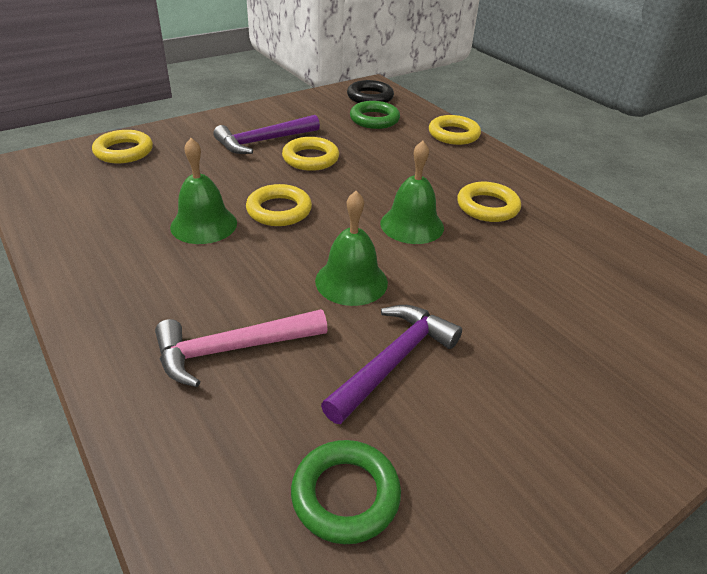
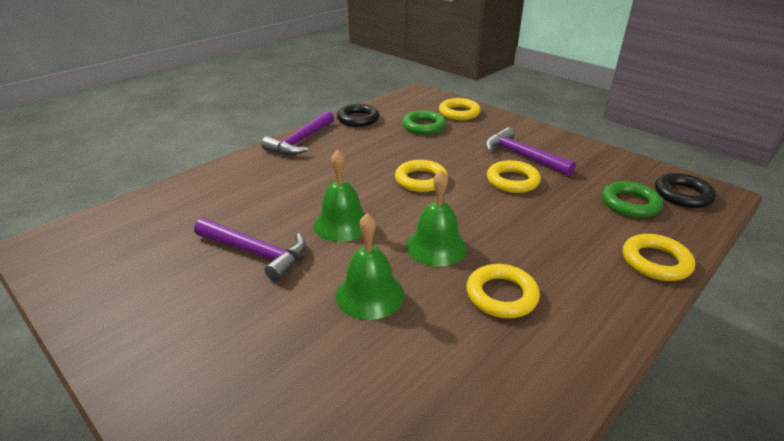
camera: 80 degrees right, 5 degrees down
pink hammer [155,309,328,387] -> none
green bell [170,138,237,244] -> green bell moved to [336,213,404,320]
green ring [291,440,401,544] -> green ring moved to [402,110,446,135]
none -> purple hammer [261,111,334,155]
none -> black ring [337,104,379,127]

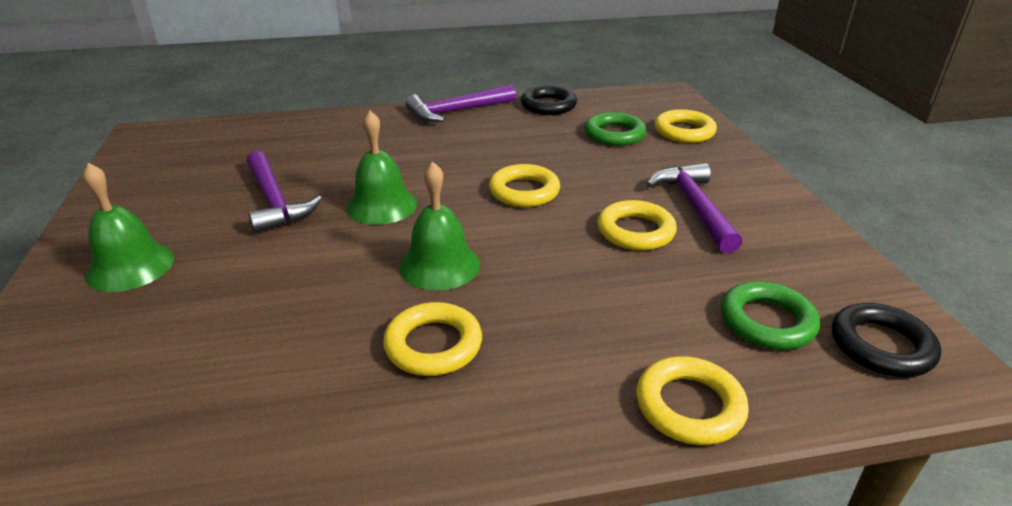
camera: 35 degrees right, 0 degrees up
green bell [336,213,404,320] -> green bell moved to [83,163,174,292]

